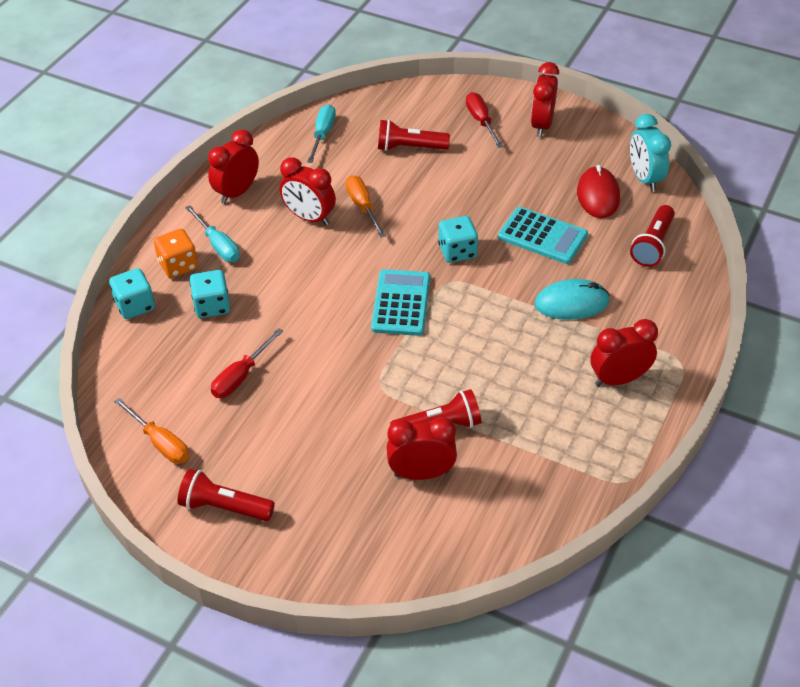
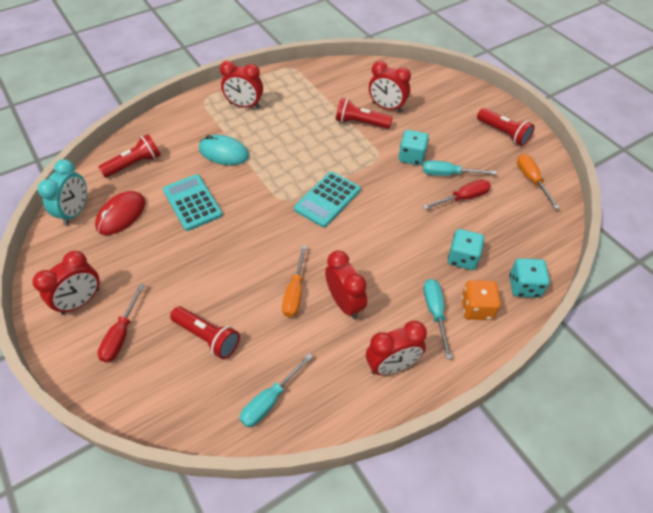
camera: 150 degrees left, 5 degrees up
turquoise dice [438,216,478,263] -> turquoise dice moved to [399,130,429,165]
none -> turquoise screwdriver [423,160,496,176]

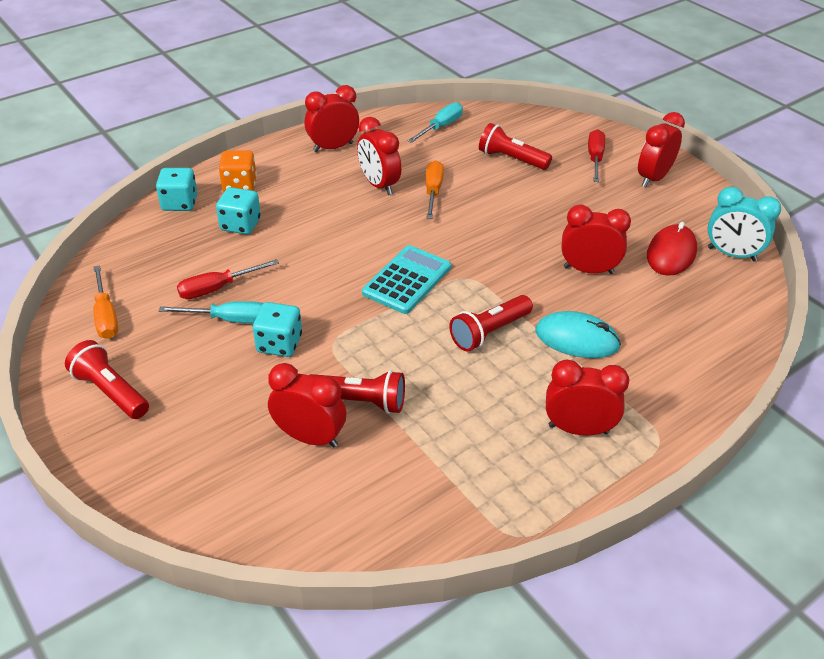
camera: 175 degrees right, 10 degrees down
turquoise clock [38,159,87,225] -> turquoise clock turned 75 degrees counterclockwise [708,187,781,261]
red flashlight [98,134,161,178] -> red flashlight moved to [449,295,533,352]
turquoise calculator [163,174,223,231] -> red clock [561,205,631,274]
turquoise screwdriver [424,279,452,359] -> none

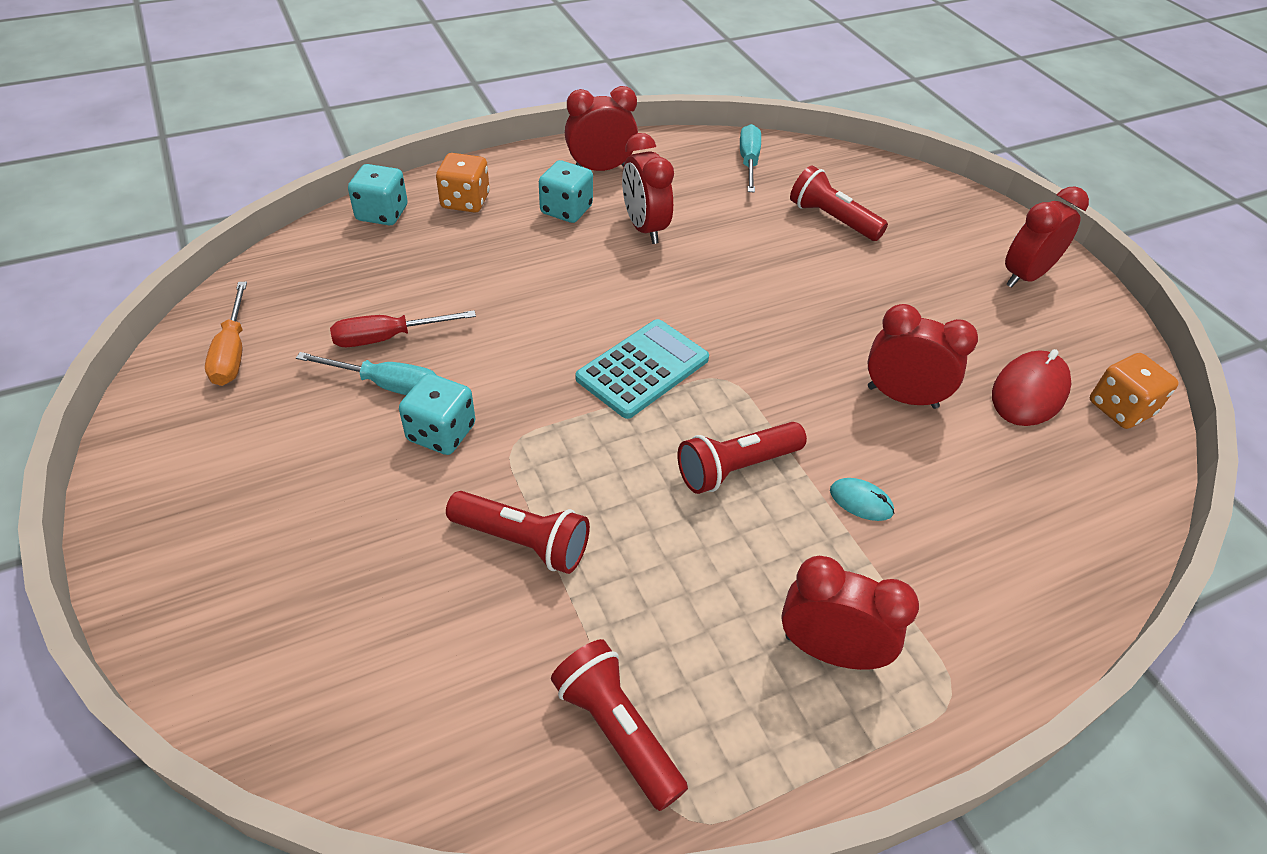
camera: 10 degrees right, 5 degrees up
red flashlight [65,340,149,419] -> red flashlight moved to [551,639,688,811]
turquoise dice [216,187,261,235] -> turquoise dice moved to [539,160,593,223]
red clock [268,363,346,448] -> none
turquoise screwdriver [407,102,463,143] -> turquoise screwdriver turned 45 degrees counterclockwise [740,124,761,193]
orange screwdriver [426,160,444,219] -> none
turquoise mouse [536,311,621,358] -> turquoise mouse [830,478,894,521], size x0.53
red screwdriver [588,129,605,182] -> none
turquoise clock [708,187,781,261] -> orange dice [1090,353,1179,429]

